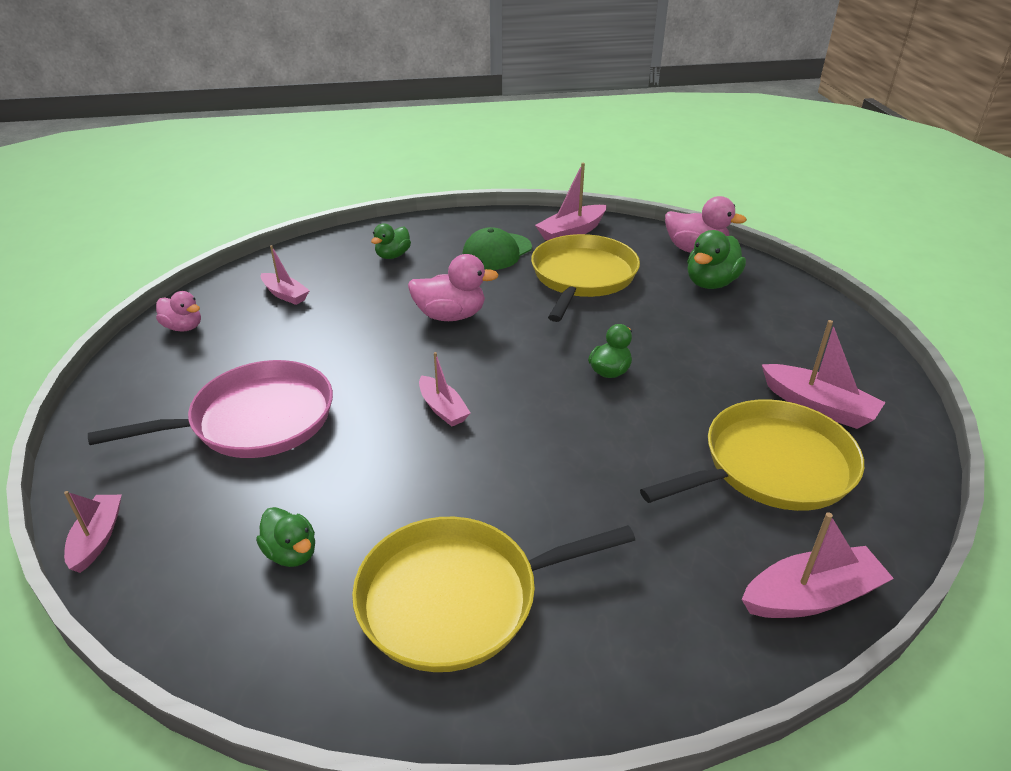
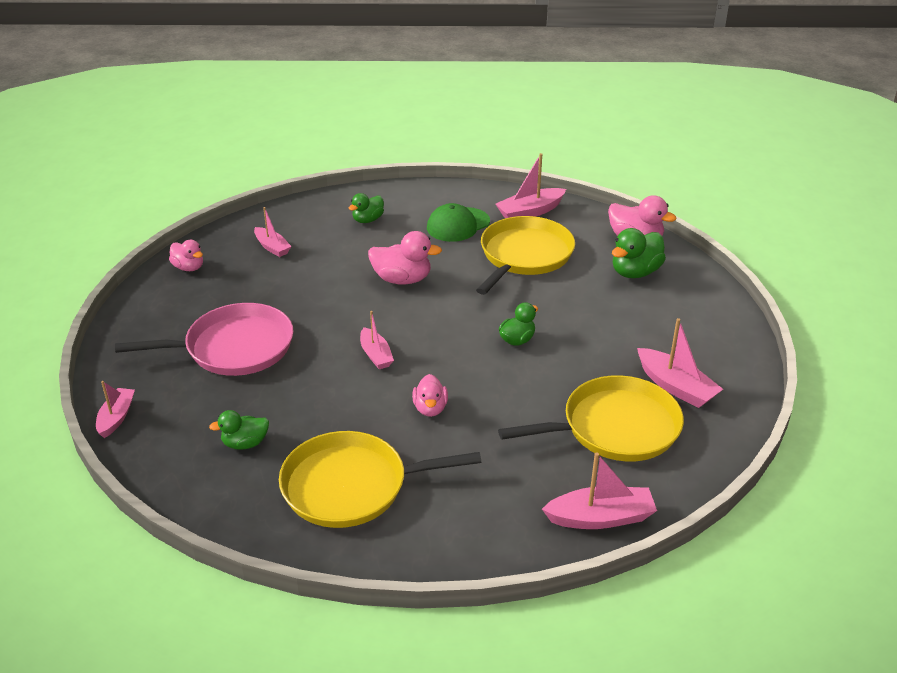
camera: 10 degrees right, 0 degrees up
green duck [256,507,315,567] -> green duck turned 105 degrees clockwise [209,410,269,450]
none -> pink duck [412,374,448,417]

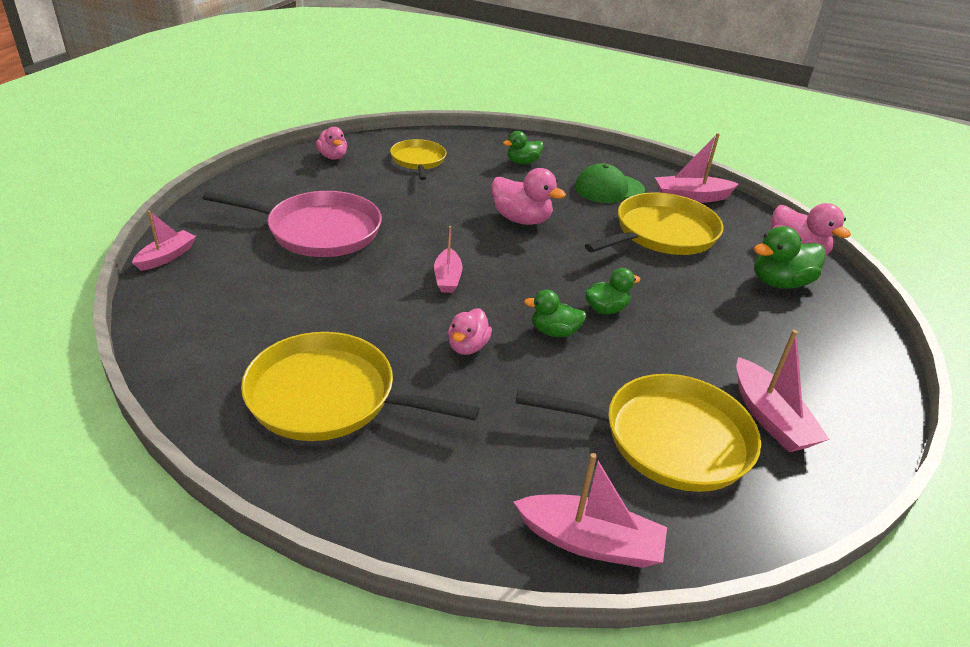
camera: 20 degrees right, 0 degrees up
green duck [209,410,269,450] -> green duck moved to [524,290,587,337]
pink boat [254,207,292,257] -> yellow pan [390,139,446,180]

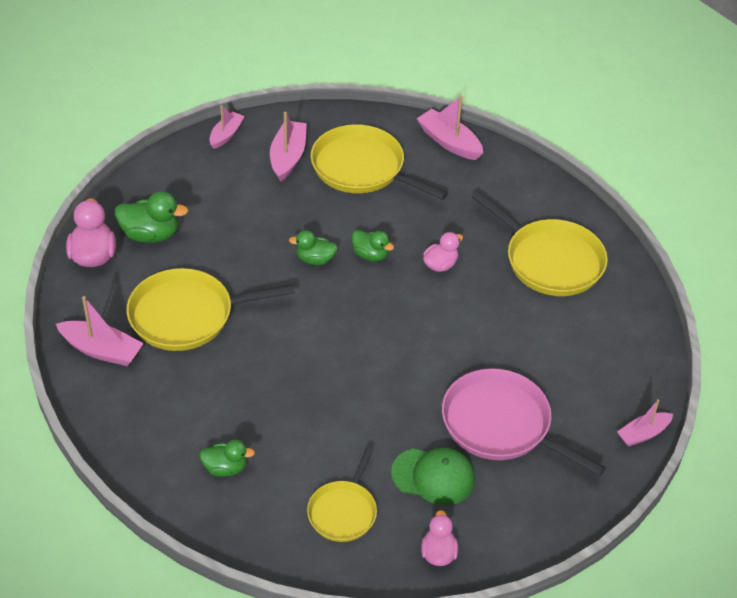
camera: 150 degrees left, 10 degrees up
pink boat [434,226,463,293] -> pink boat moved to [209,105,245,149]
pink duck [491,168,566,225] -> none
green cap [575,163,645,203] -> green cap moved to [391,448,475,505]

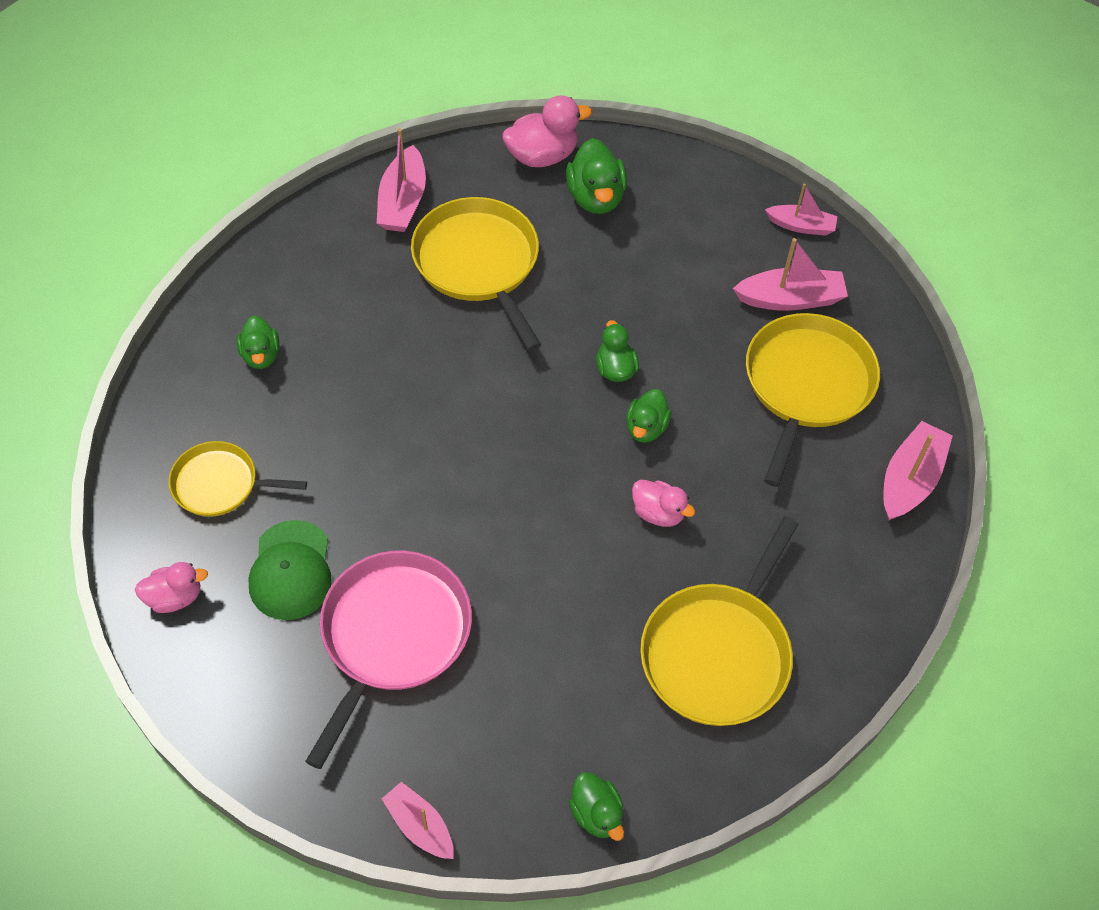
camera: 75 degrees right, 10 degrees up
none -> green duck [569,772,624,841]

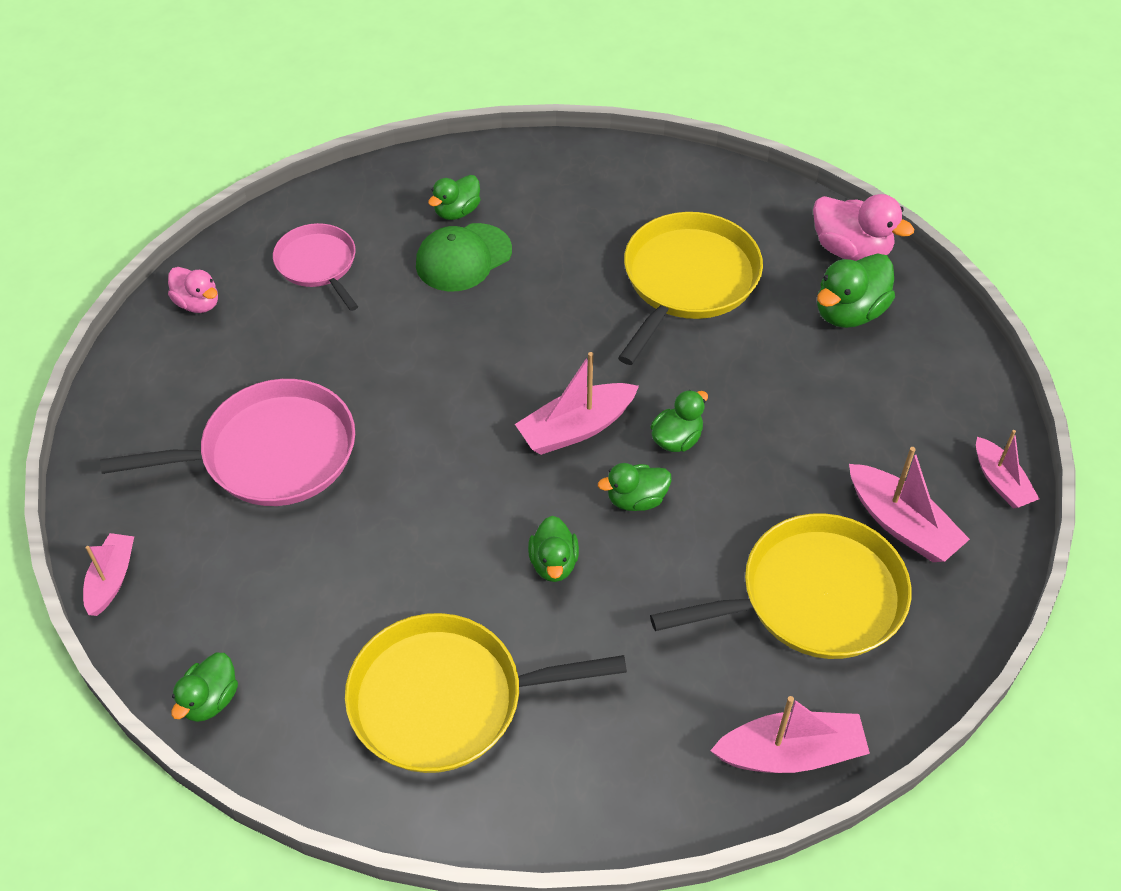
camera: 55 degrees right, 5 degrees down
yellow pan [169,441,307,517] -> pink pan [273,223,358,311]
green cap [248,520,332,620] -> green cap moved to [416,223,512,291]
pink boat [377,128,426,232] -> pink boat moved to [515,352,639,455]
pink duck [632,480,695,527] -> green duck [528,516,579,582]

